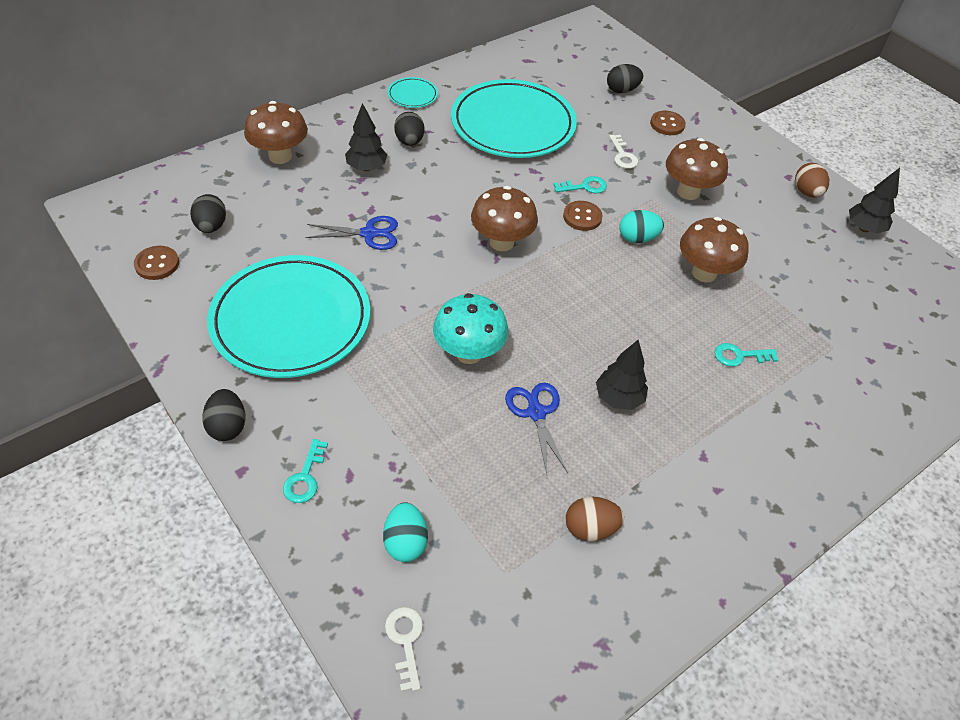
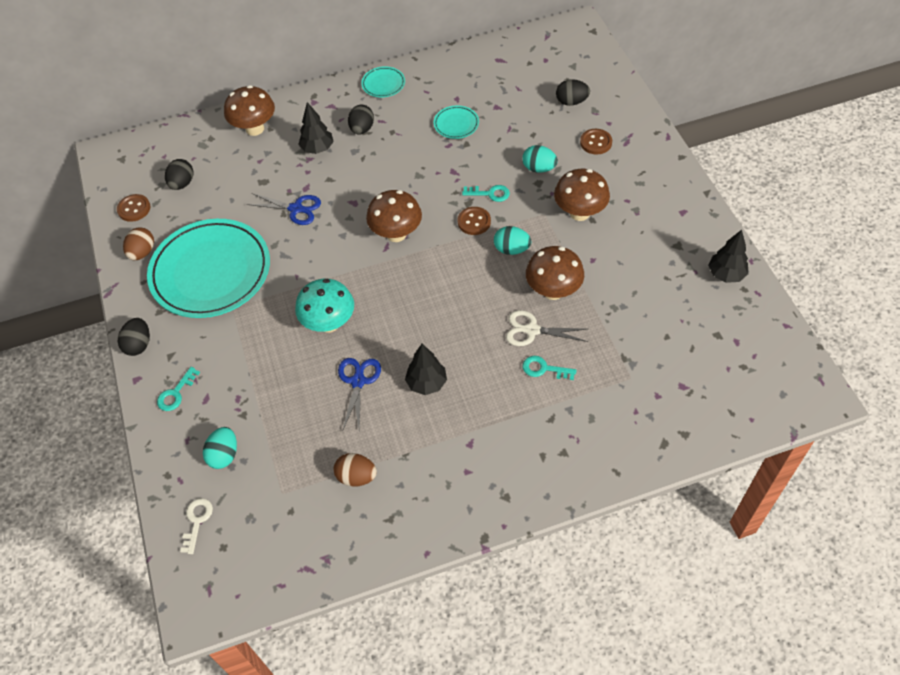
camera: 25 degrees right, 5 degrees up
turquoise plate [451,79,577,158] -> turquoise plate [434,106,479,139], size x0.41
white key [609,135,638,169] -> turquoise egg [522,145,558,173]
brown egg [795,163,829,198] -> brown egg moved to [123,227,154,260]
none -> white scissors [506,310,588,346]

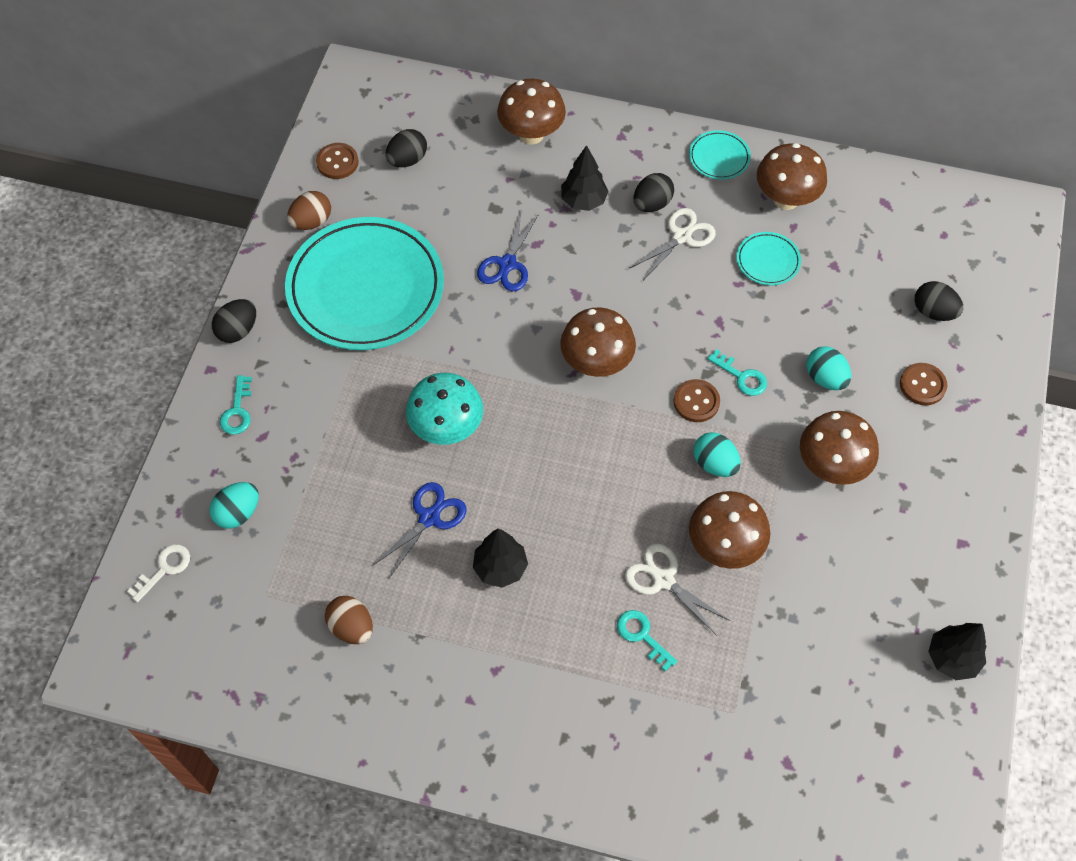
camera: 30 degrees right, 5 degrees up
turquoise key [157,367,200,411] -> turquoise key turned 60 degrees counterclockwise [220,375,252,435]
blue scissors [247,193,321,225] -> blue scissors turned 60 degrees clockwise [477,212,539,291]
none -> white scissors [629,208,716,280]
none -> brown mushroom [757,143,827,210]

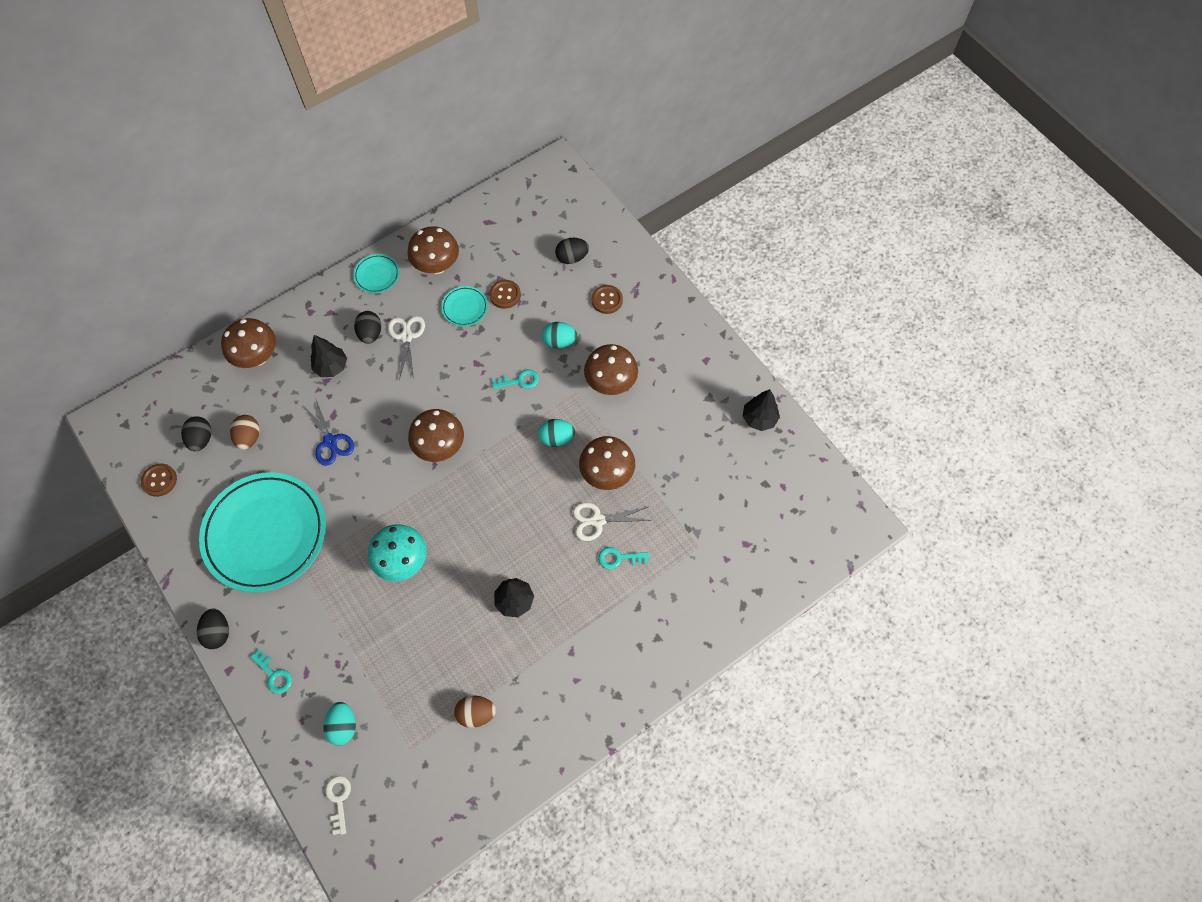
camera: 50 degrees left, 5 degrees up
brown egg [287,191,331,230] -> brown egg moved to [230,415,260,450]
blue scissors [372,482,467,578] -> none
brown button [673,379,720,422] -> brown button moved to [489,280,521,309]

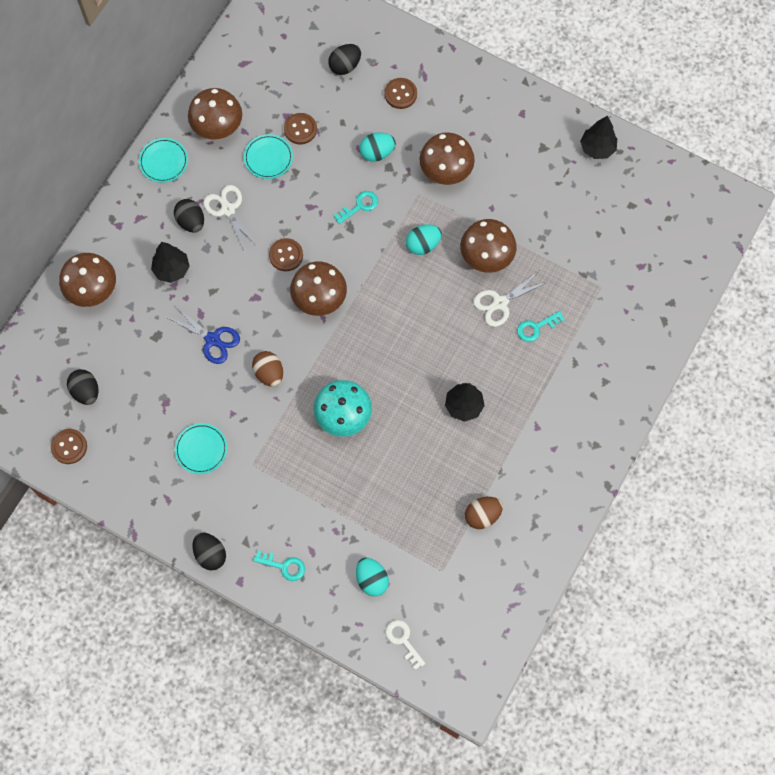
camera: 25 degrees left, 5 degrees up
turquoise plate [199,472,326,592] -> turquoise plate [175,423,227,474], size x0.41
brown egg [230,415,260,450] -> brown egg moved to [252,351,283,387]
none -> brown button [269,238,303,271]

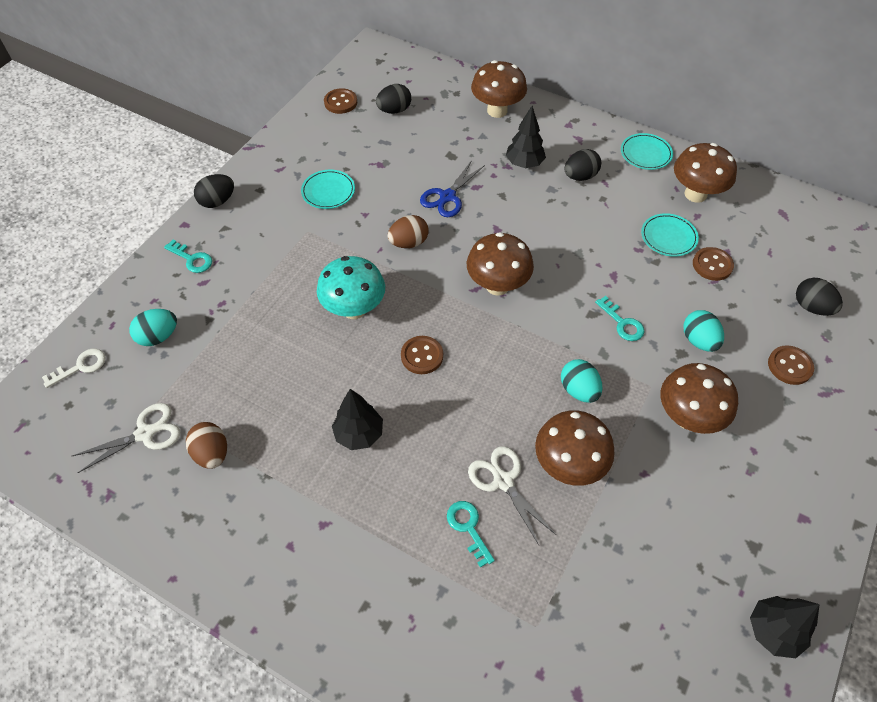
camera: 90 degrees right, 15 degrees down
white scissors [203,185,259,252] -> white scissors moved to [72,403,180,473]
turquoise key [253,550,305,581] -> turquoise key turned 75 degrees counterclockwise [164,240,212,273]
brown button [269,238,303,271] -> brown button moved to [401,336,443,374]

